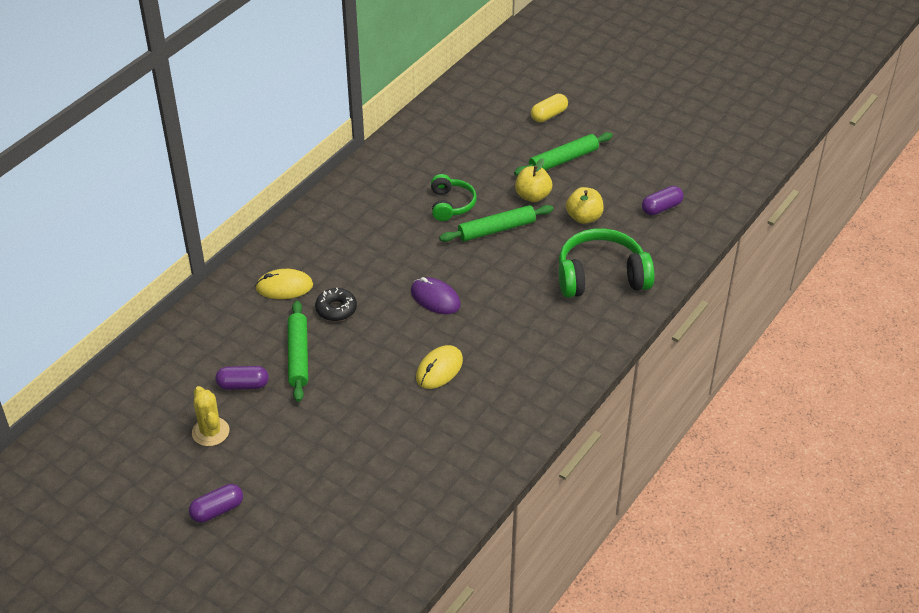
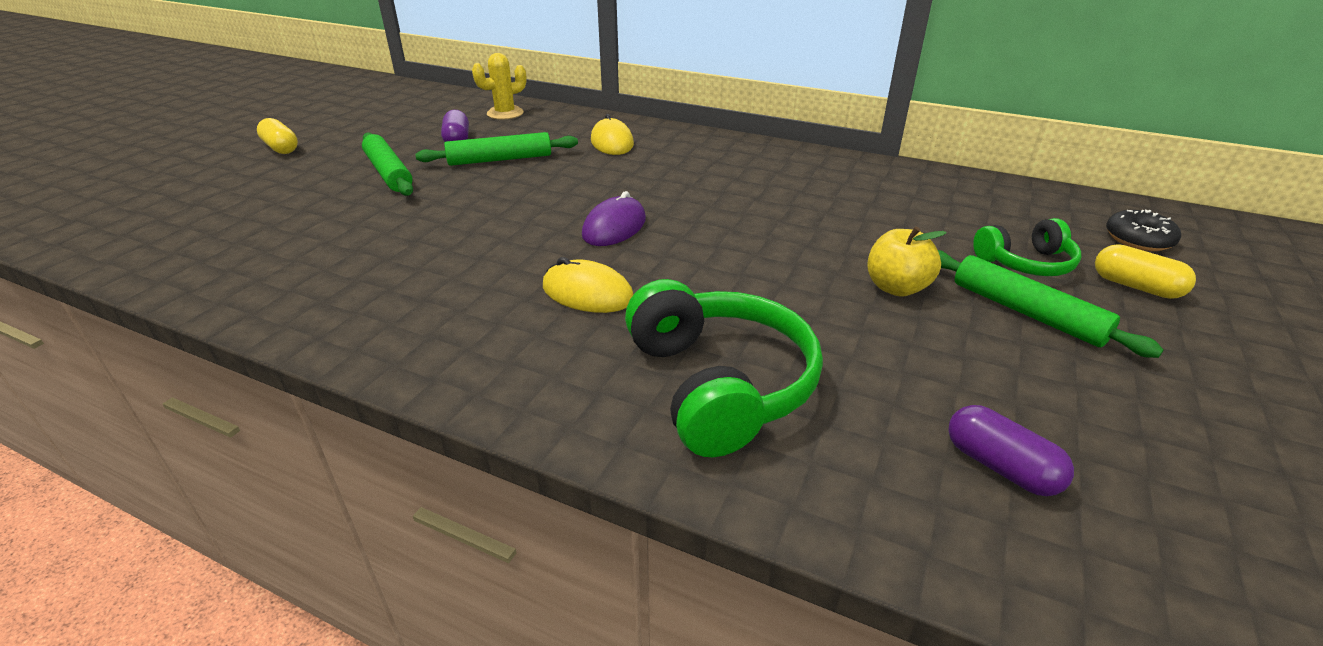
camera: 80 degrees right, 10 degrees down
purple capsule [189,484,243,523] -> yellow capsule [257,118,298,154]
yellow cactus [192,386,230,446] -> yellow cactus moved to [472,53,527,120]
black donut [315,288,357,321] -> black donut moved to [1106,210,1181,251]
yellow mouse [416,345,463,389] -> yellow mouse moved to [543,257,634,313]
green headphones [431,174,477,221] -> green headphones moved to [973,218,1081,276]
green rolling pin [439,205,554,242] -> green rolling pin moved to [362,133,413,196]
yellow apple [566,187,604,224] -> none

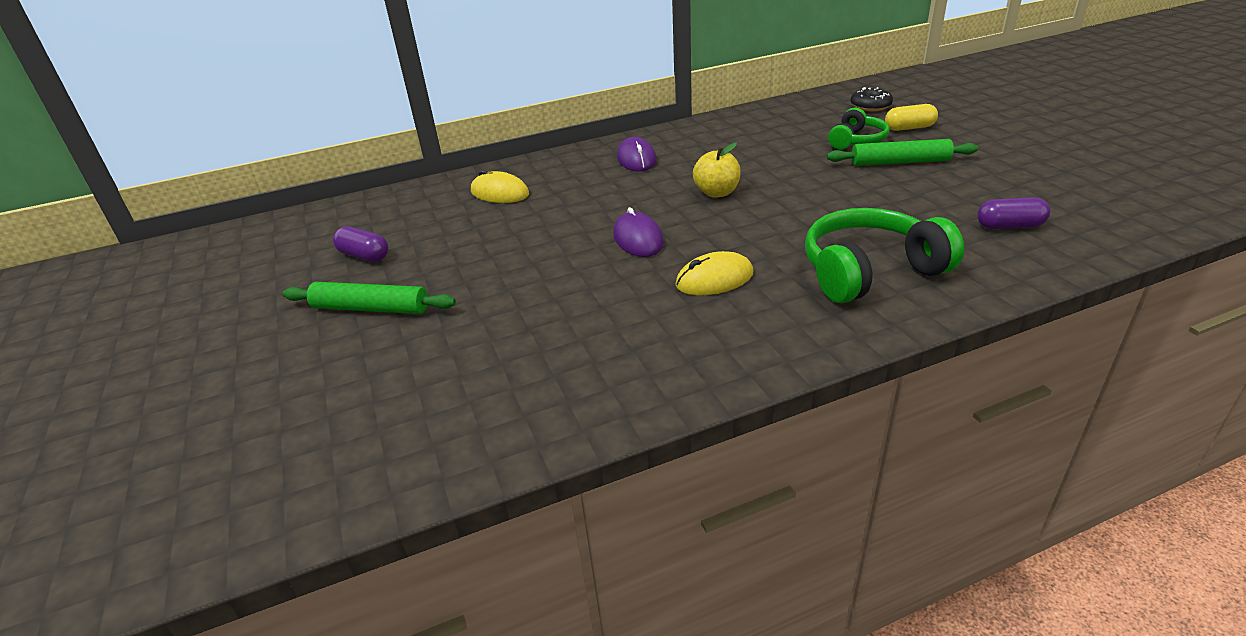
camera: 45 degrees left, 0 degrees up
yellow capsule [257,118,298,154] -> none
green rolling pin [415,132,578,166] -> none
yellow cactus [472,53,527,120] -> none
green headphones [625,279,823,457] -> green headphones turned 45 degrees counterclockwise [805,208,964,303]
yellow apple [868,226,946,297] -> yellow apple moved to [693,142,741,198]
none -> purple mouse [617,137,657,172]

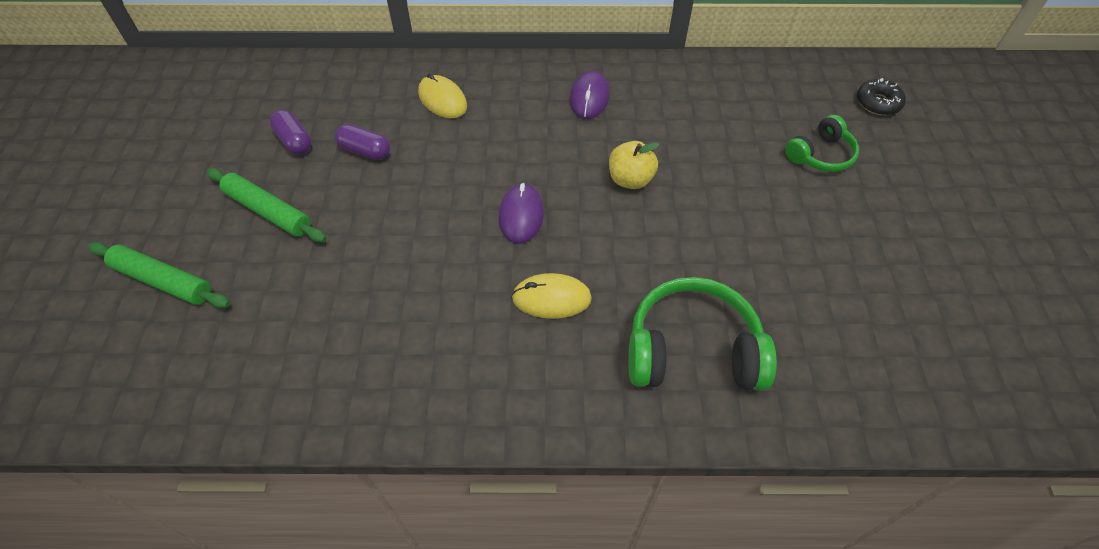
camera: 20 degrees right, 20 degrees up
green rolling pin [827,139,978,166] -> green rolling pin moved to [88,242,230,308]
yellow capsule [885,104,938,131] -> none
purple capsule [977,197,1050,229] -> purple capsule moved to [335,124,390,160]

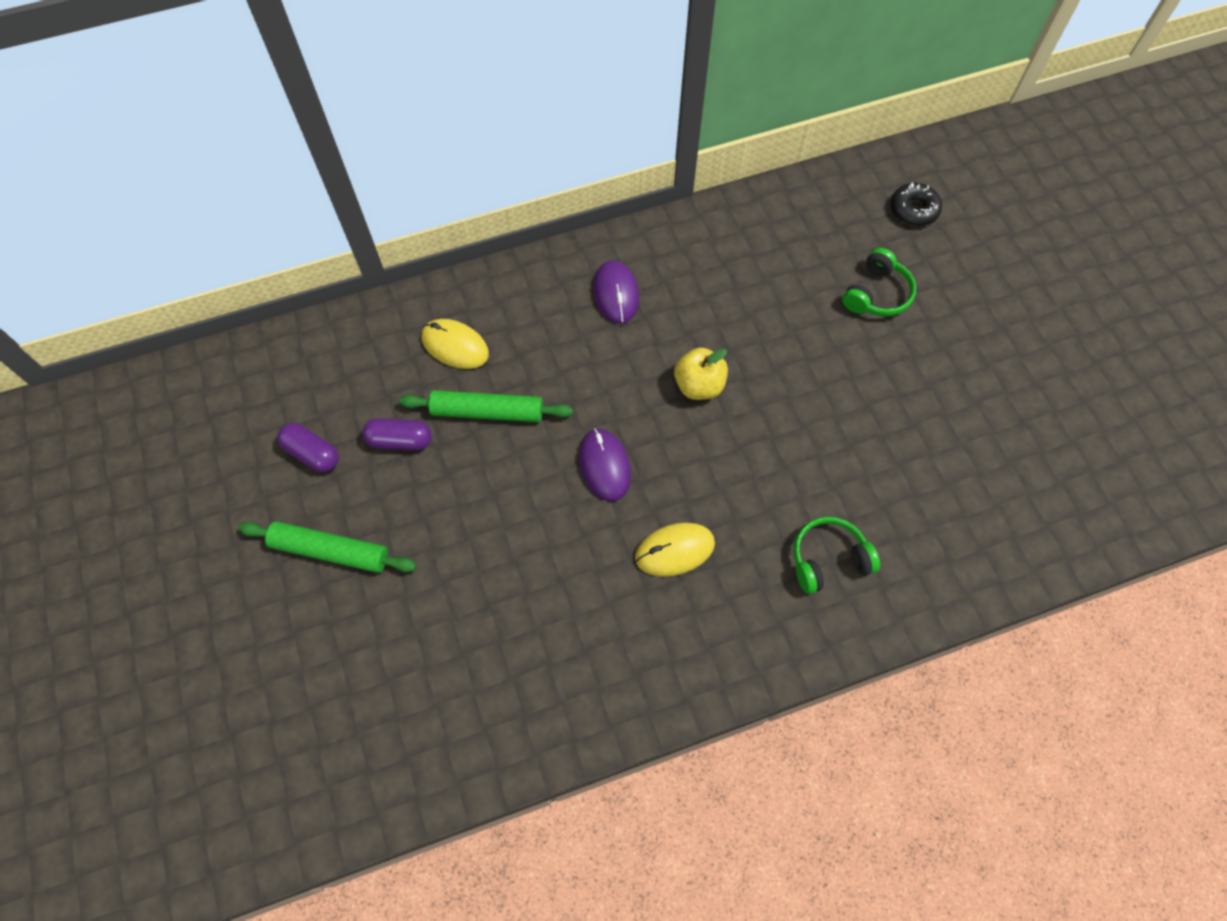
camera: 20 degrees left, 10 degrees up
green rolling pin [88,242,230,308] -> green rolling pin moved to [399,390,573,422]
green headphones [628,277,777,391] -> green headphones [794,516,880,594], size x0.59

